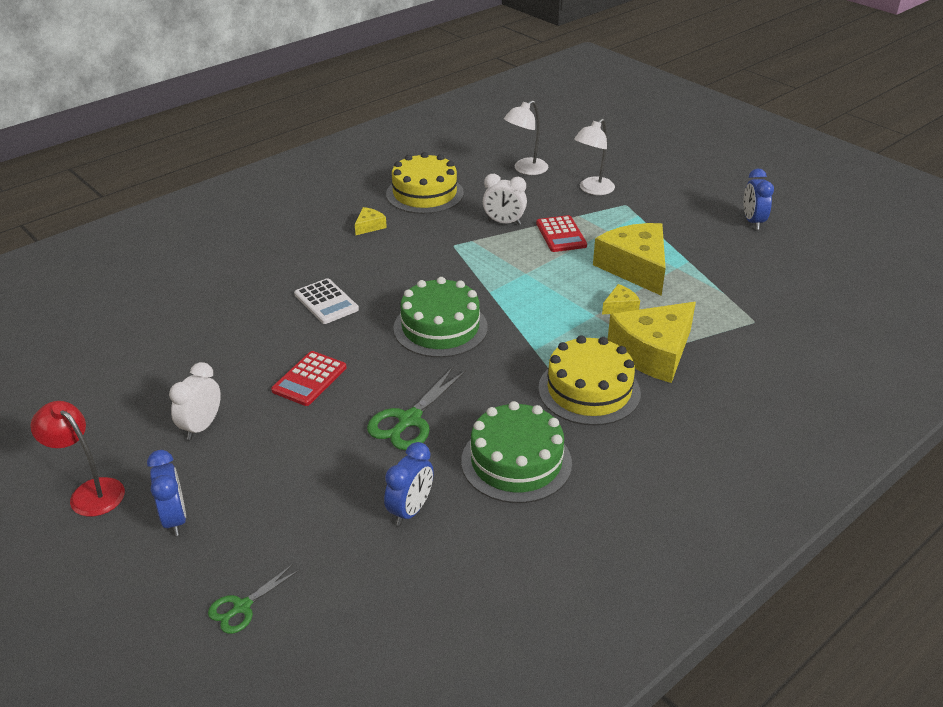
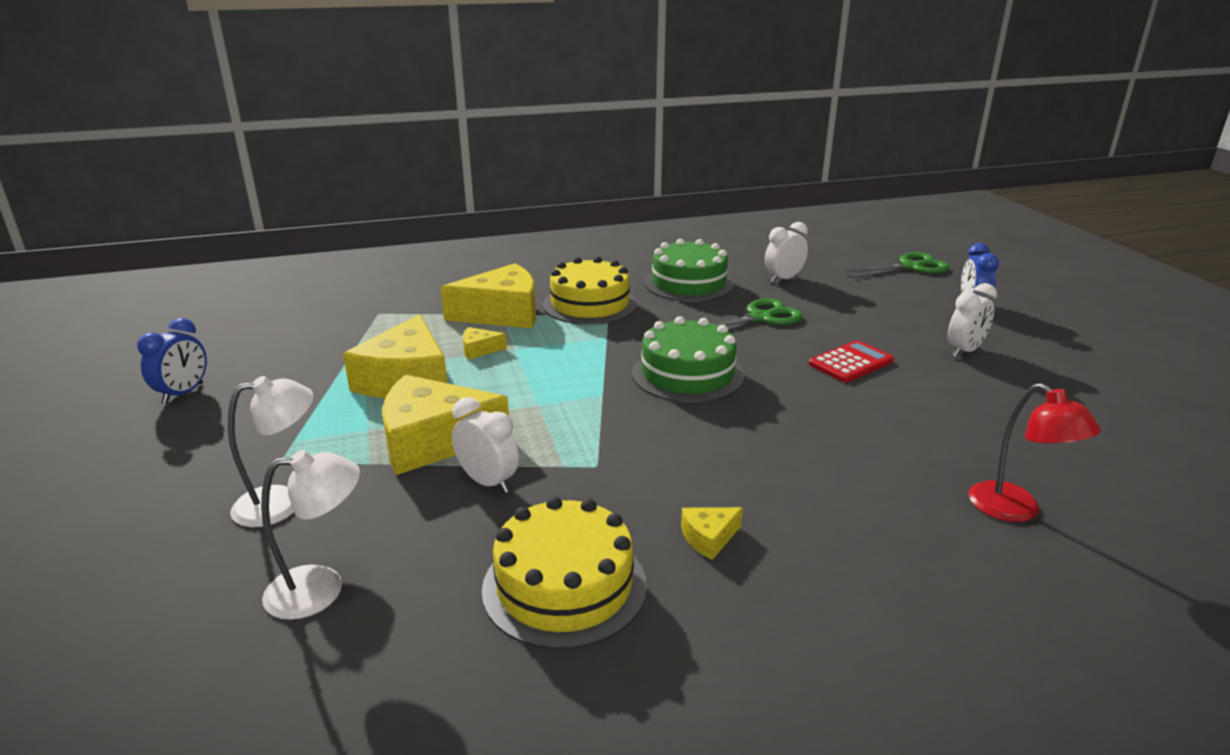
camera: 155 degrees left, 10 degrees down
red lamp [31,401,125,517] -> red lamp moved to [969,383,1101,522]
green scissors [208,564,300,634] -> green scissors [845,252,950,278], size x1.64
white calculator [294,278,359,324] -> none
blue clock [384,442,434,526] -> white clock [765,222,808,283]
red calculator [536,215,587,252] -> yellow cheese [382,375,509,475]

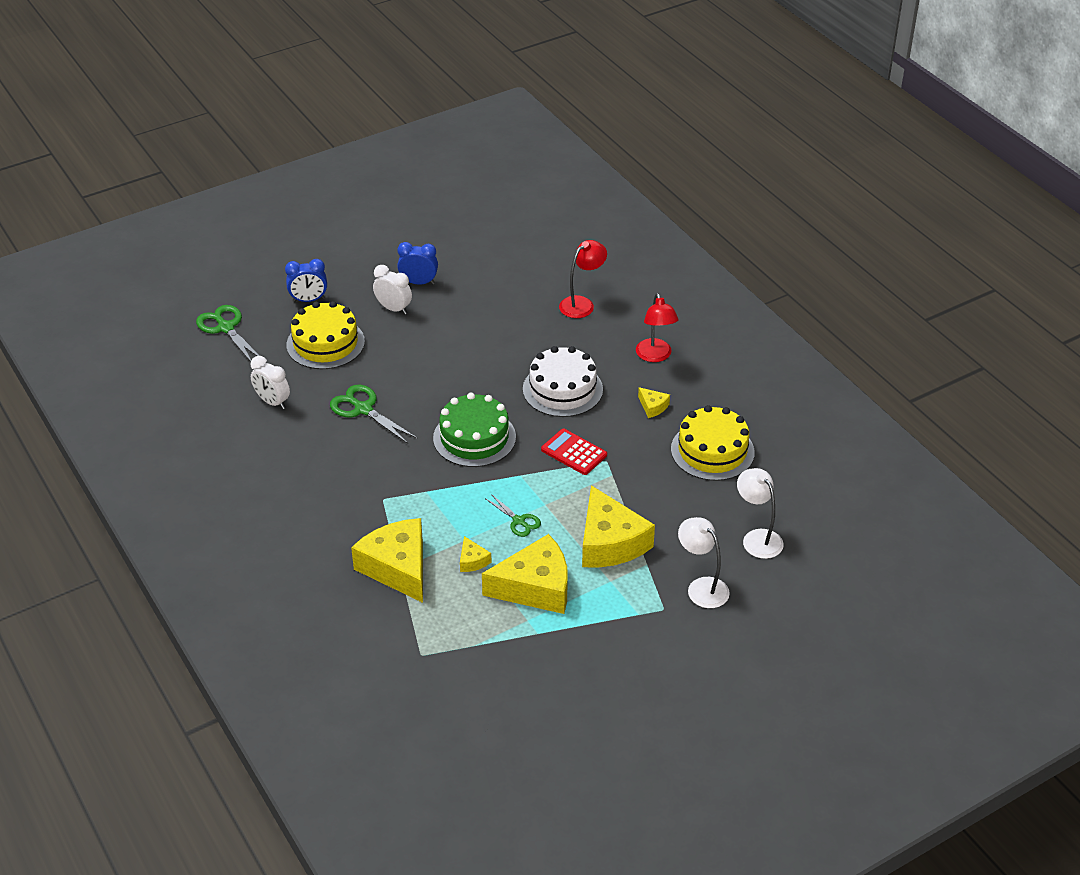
camera: 105 degrees left, 15 degrees up
blue clock [137,318,207,404] -> blue clock moved to [397,242,438,284]
white clock [452,397,519,493] -> none
yellow cake [543,256,637,325] -> yellow cake moved to [286,301,365,369]
green cake [645,239,734,302] -> none
red calculator [809,340,894,383] -> red calculator moved to [541,429,607,475]
none -> green scissors [486,494,541,537]
none -> white cake [523,346,603,417]
none -> red lamp [636,293,679,362]

